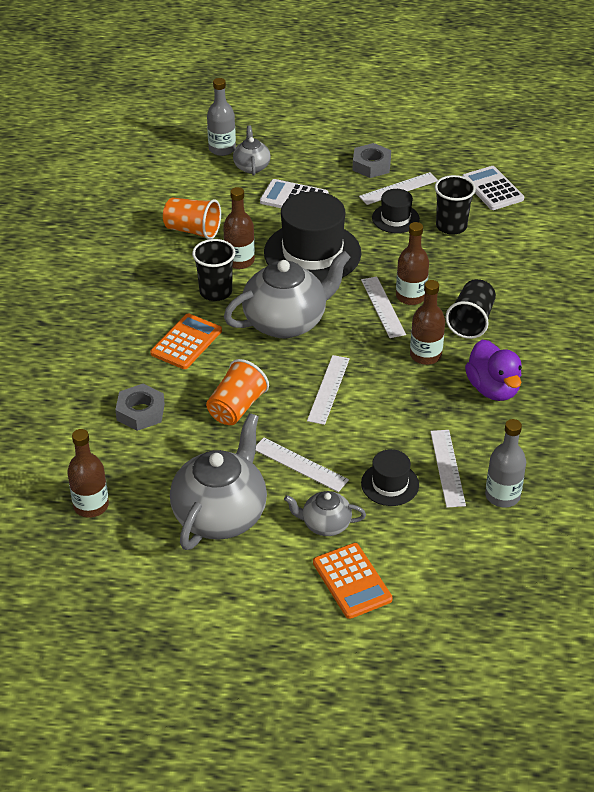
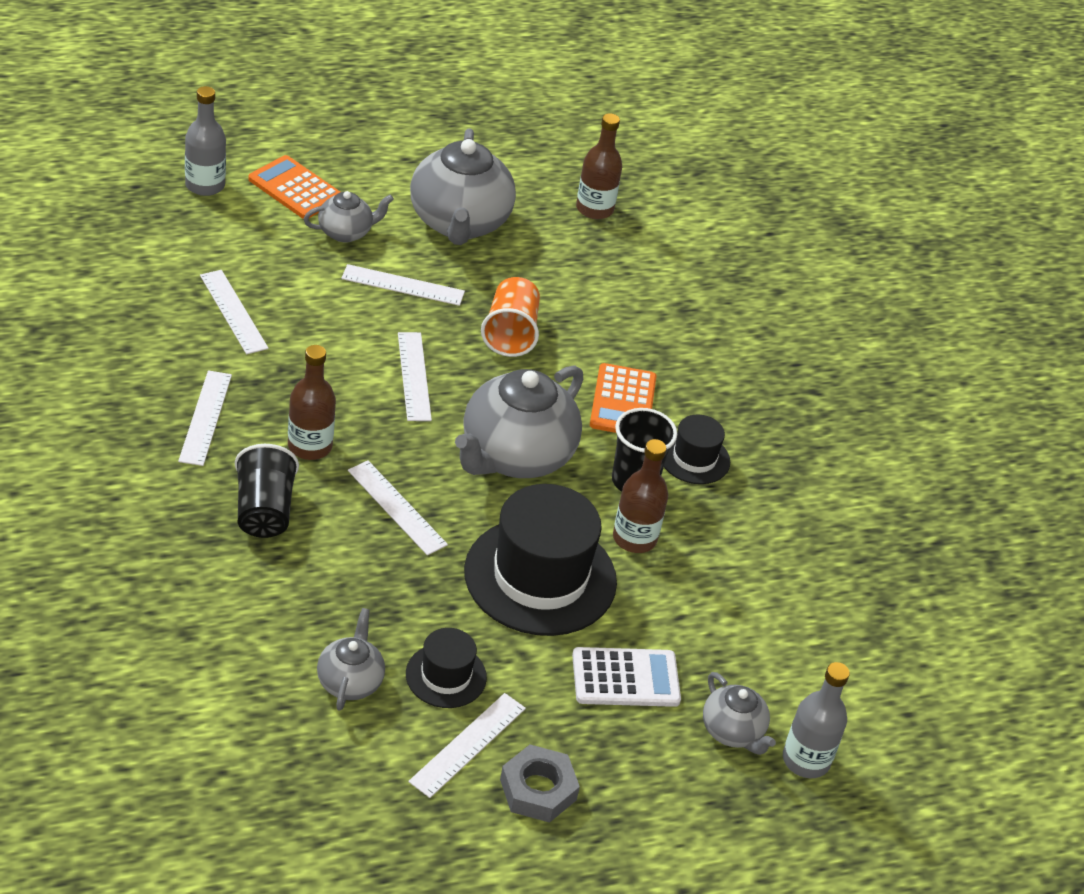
camera: 150 degrees right, 0 degrees up
grey nut [115,384,165,431] -> none
orange cup [163,197,221,240] -> none
black hat [361,449,419,506] -> black hat moved to [664,414,730,484]
brown bottle [396,222,429,305] -> none
black cup [435,175,476,235] -> grey teapot [317,608,385,711]
white calculator [462,166,524,210] -> none
purple duck [465,340,522,401] -> white ruler [178,370,232,466]
grey bottle [485,419,526,507] -> grey bottle moved to [185,86,226,196]

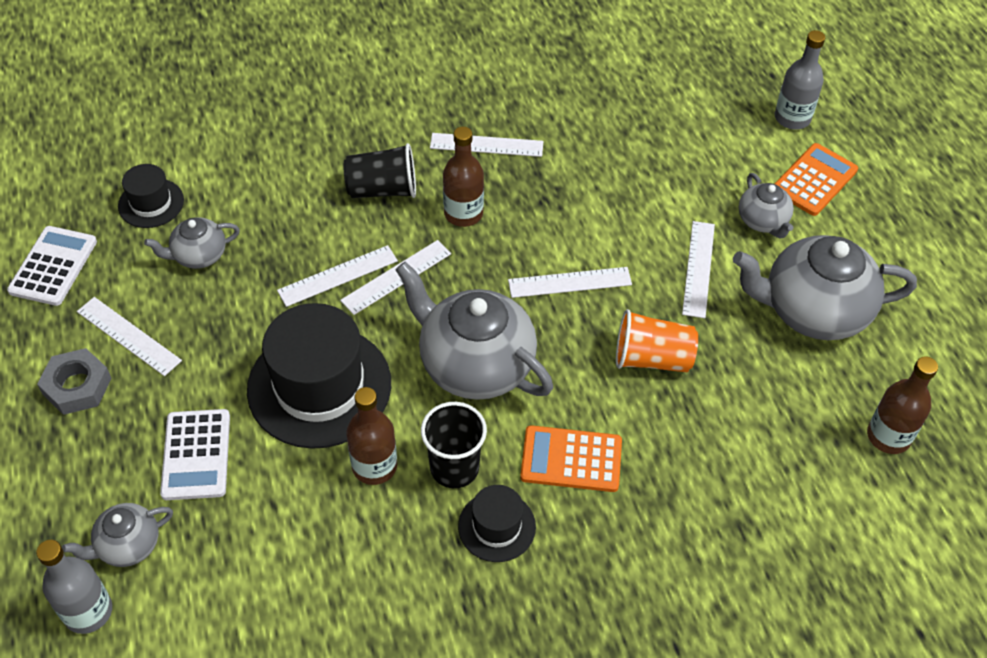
camera: 95 degrees right, 10 degrees up
white ruler [200,270,269,354] -> white ruler moved to [277,245,398,307]
grey teapot [317,608,385,711] -> grey teapot turned 150 degrees clockwise [144,218,240,269]
black hat [406,628,487,708] -> black hat moved to [118,164,184,228]
none -> white calculator [7,226,97,306]

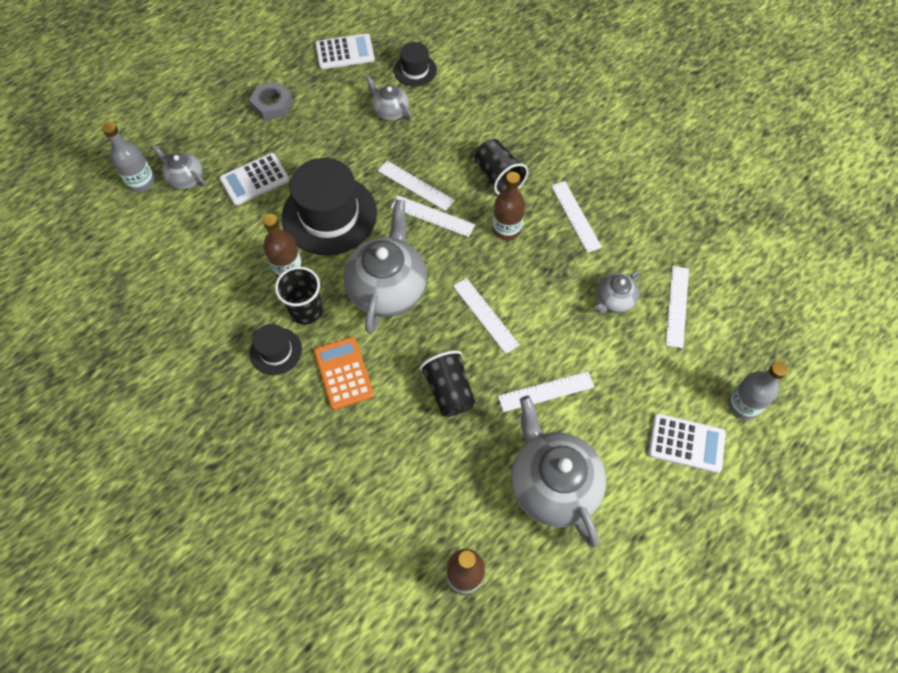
camera: 65 degrees right, 10 degrees up
white ruler [77,297,182,376] -> white ruler moved to [666,266,689,348]
orange cup [616,309,698,372] -> black cup [420,350,475,417]
grey teapot [739,173,794,238] -> grey teapot moved to [595,270,640,314]
orange calculator [774,143,858,216] -> white calculator [648,414,726,473]

